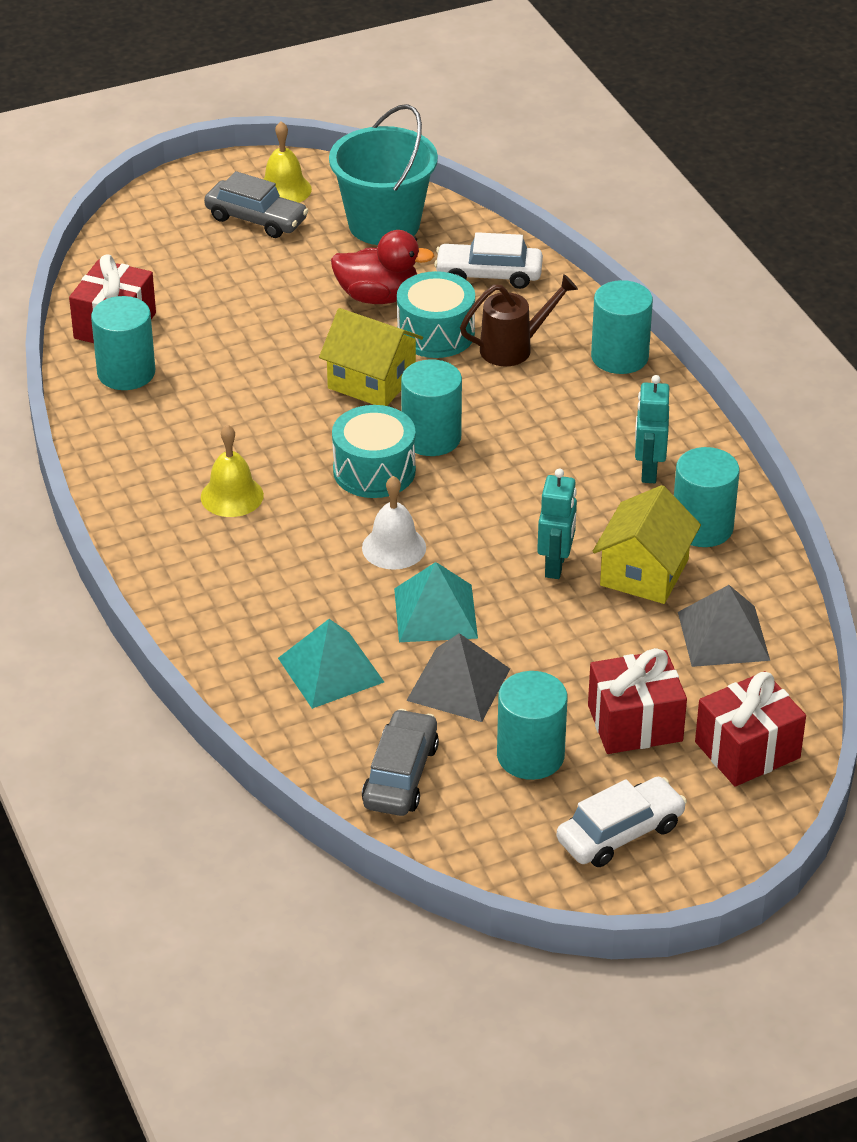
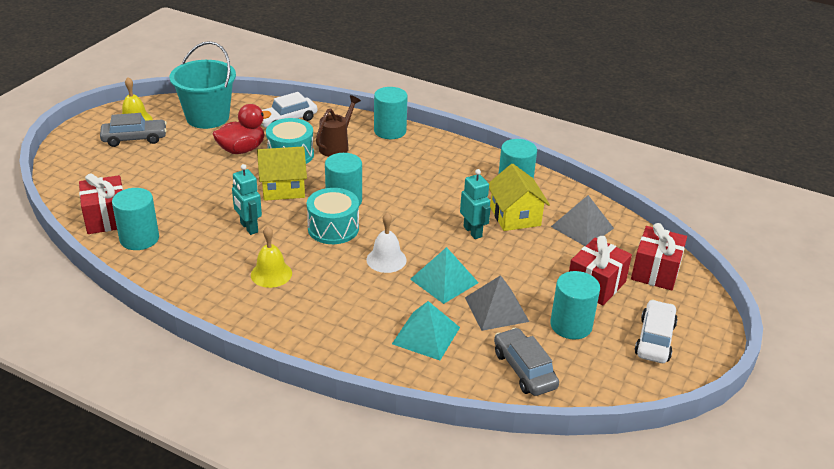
camera: 40 degrees left, 5 degrees down
turquoise robot [635,375,669,483] -> turquoise robot moved to [232,164,262,235]

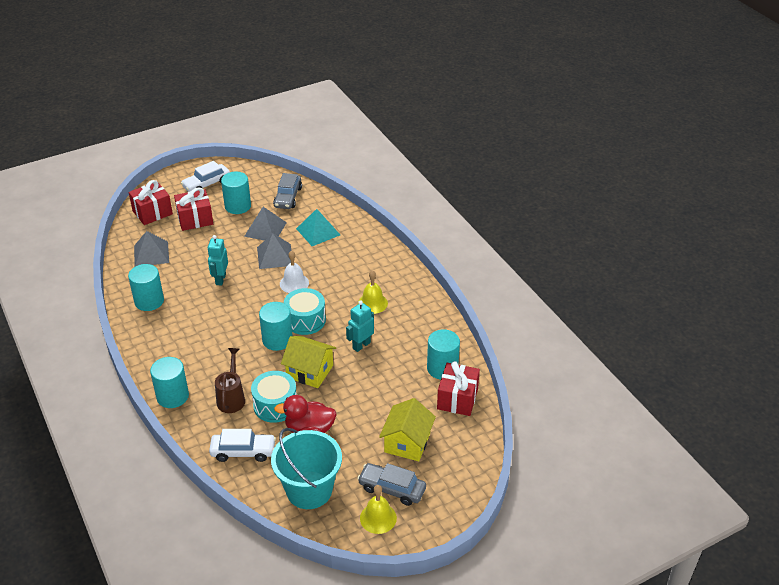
camera: 145 degrees left, 5 degrees up
turquoise robot [232,164,262,235] -> turquoise robot turned 135 degrees counterclockwise [346,300,374,352]
brown watering can [316,95,361,157] -> brown watering can turned 120 degrees clockwise [215,348,245,413]
turquoise pyramid [410,247,479,304] -> grey pyramid [257,233,291,269]
yellow house [489,164,550,231] -> yellow house moved to [379,398,436,461]

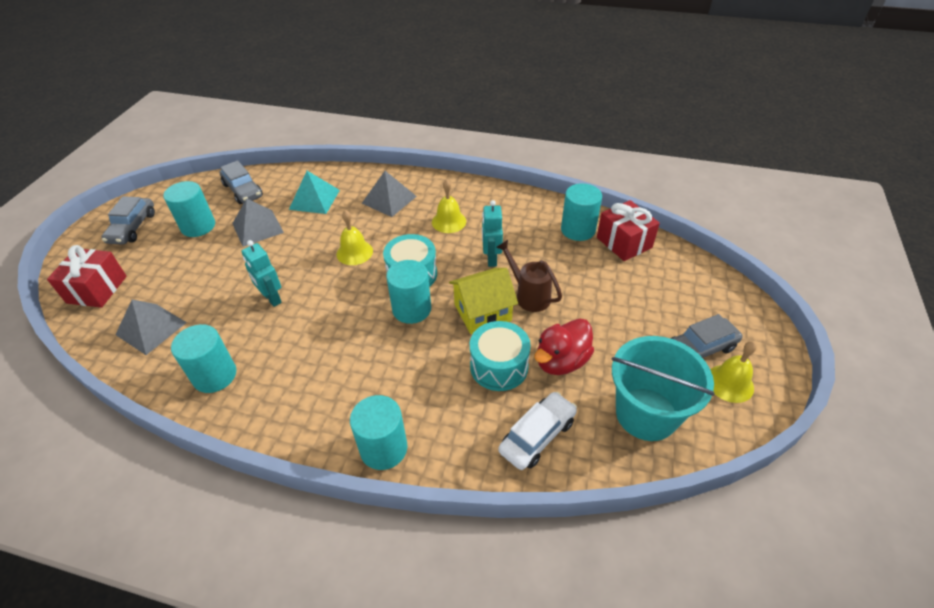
camera: 45 degrees left, 5 degrees up
red gift [174,187,213,231] -> none
white car [181,161,230,192] -> grey car [101,196,155,245]
brown watering can [215,348,245,413] -> brown watering can moved to [496,240,562,312]
grey pyramid [257,233,291,269] -> grey pyramid moved to [362,171,417,217]
white bell [280,250,309,293] -> yellow bell [337,210,373,265]
yellow house [379,398,436,461] -> none

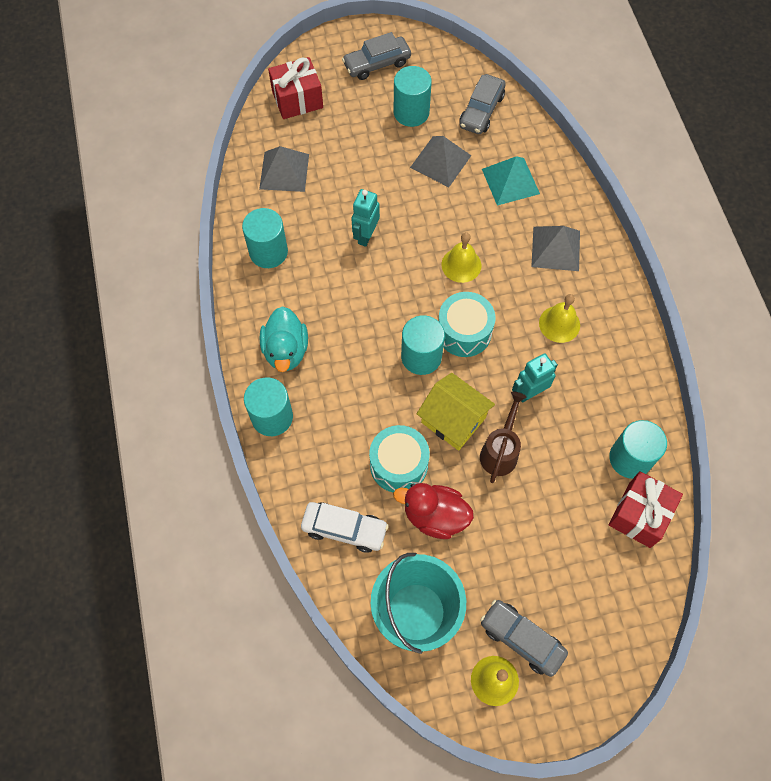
camera: 60 degrees right, 20 degrees up
none -> turquoise duck [260,306,308,372]

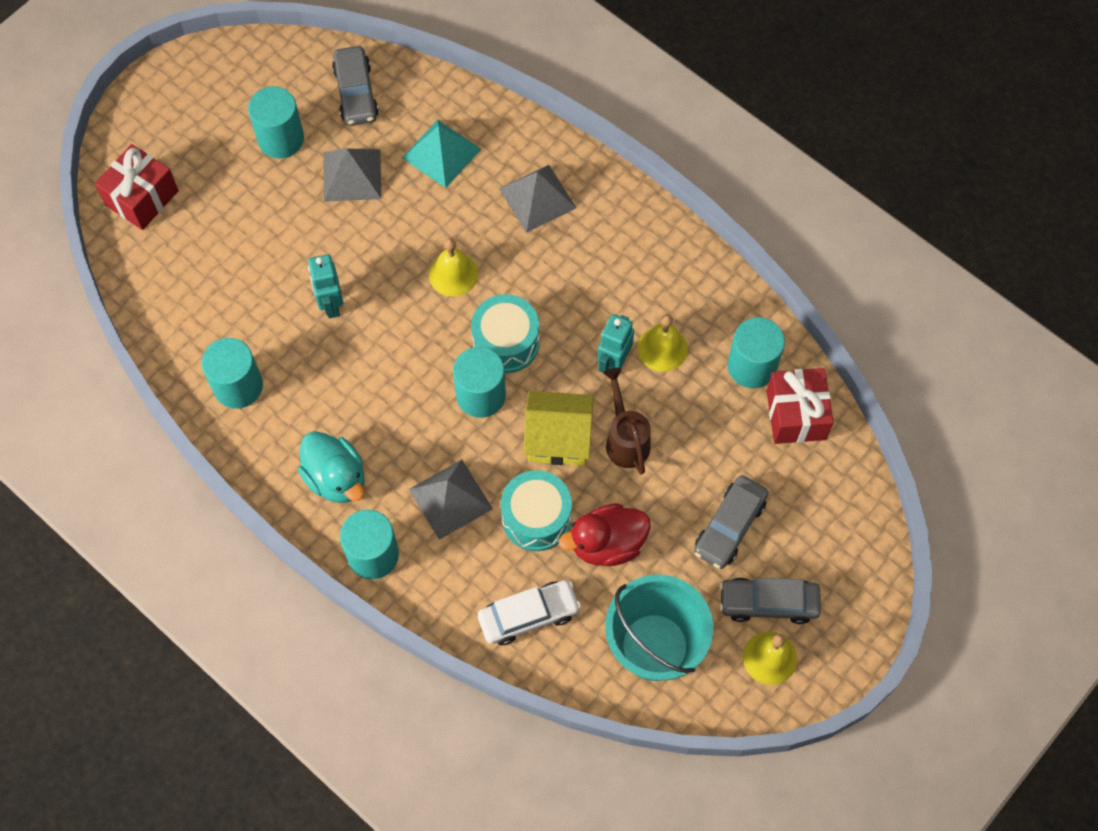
camera: 35 degrees left, 0 degrees up
grey pyramid [259,146,309,192] -> grey pyramid moved to [409,460,493,540]
grey car [342,32,411,80] -> grey car moved to [694,475,768,569]
yellow bell [539,294,580,343] -> yellow bell moved to [638,314,688,372]

